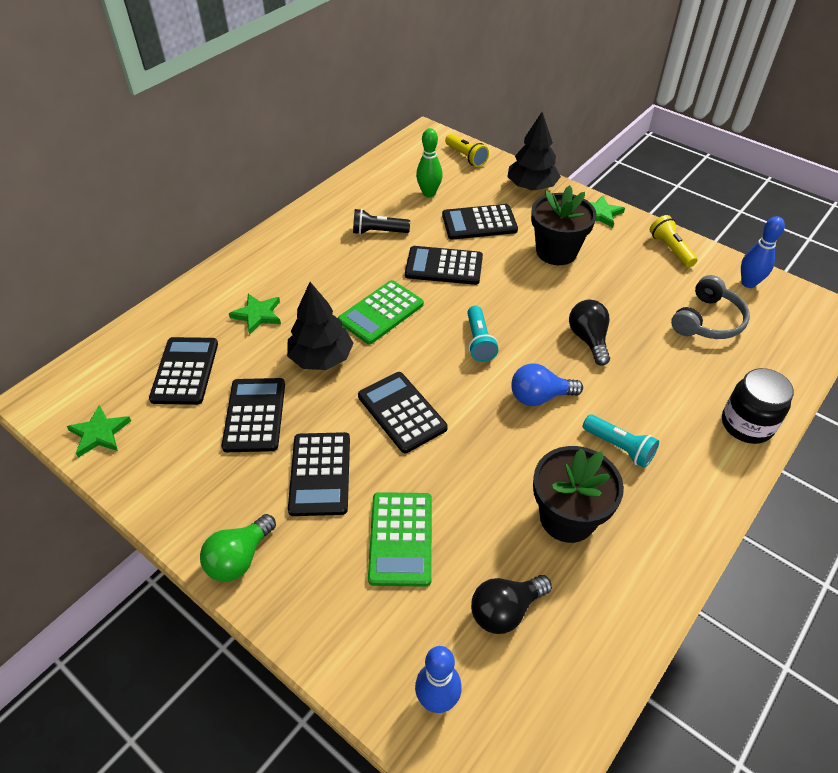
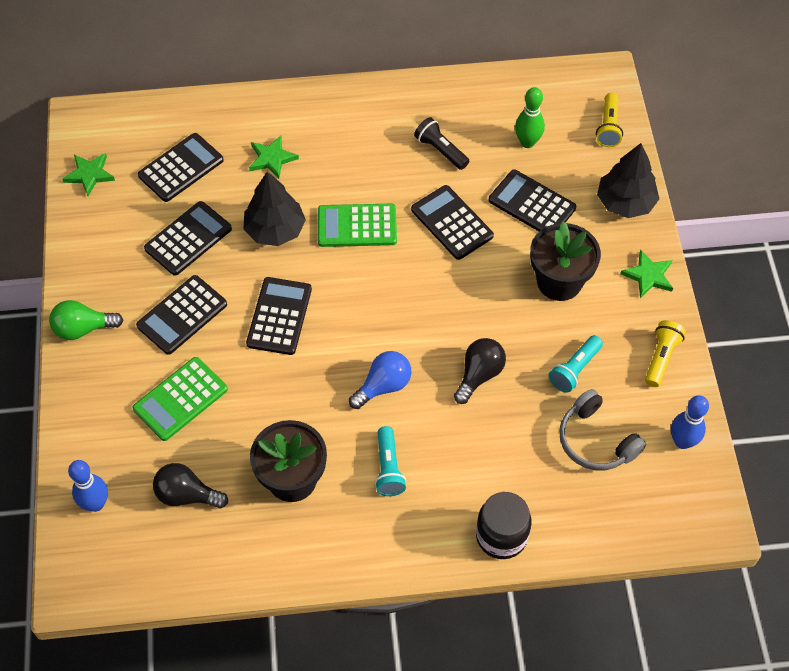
camera: 45 degrees right, 10 degrees up
turquoise flashlight [467,306,498,362] -> turquoise flashlight moved to [549,335,603,393]
blue light bulb [511,363,583,406] -> blue light bulb turned 105 degrees clockwise [349,351,411,409]
grey headphones [671,275,750,339] -> grey headphones turned 60 degrees clockwise [559,389,646,470]

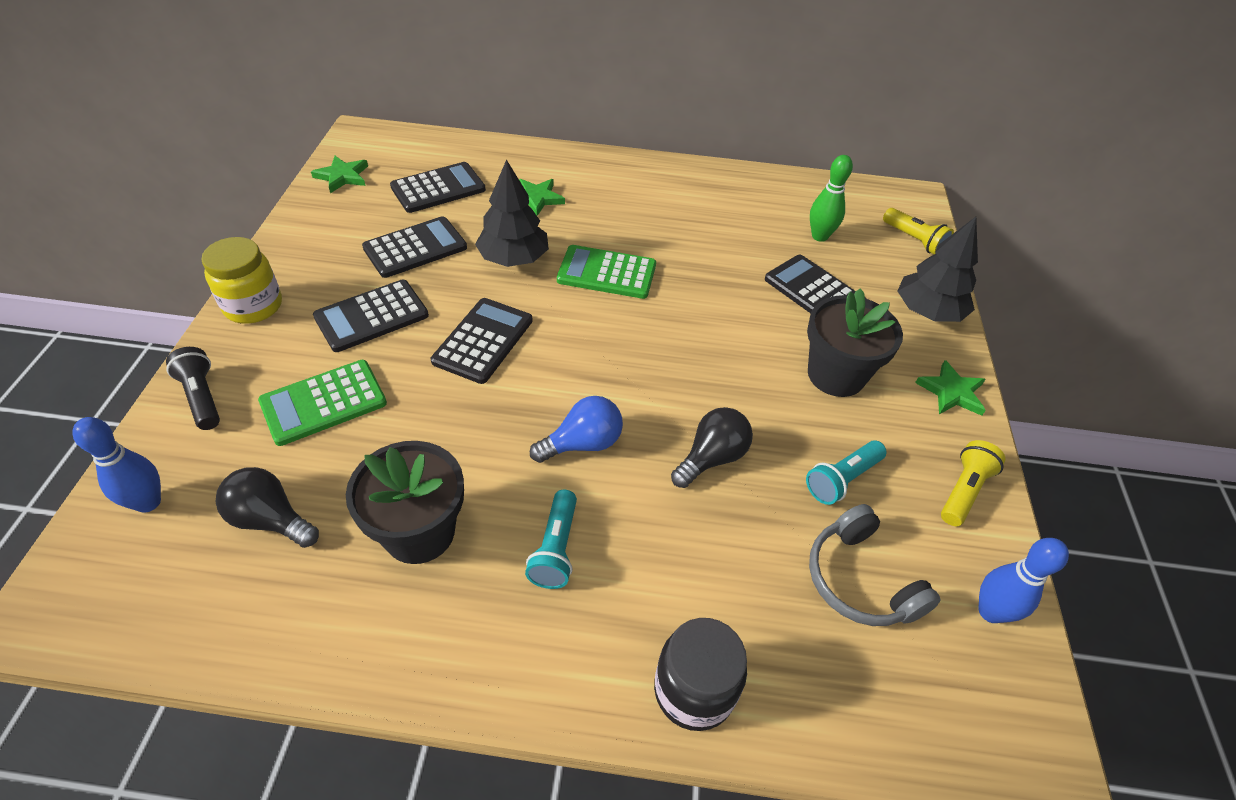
camera: 10 degrees right, 10 degrees down
green light bulb [49,300,123,340] -> yellow jar [201,237,282,324]
black calculator [411,185,494,260] -> none
black flashlight [414,117,469,170] -> black flashlight moved to [166,347,220,430]
yellow flashlight [596,93,623,147] -> yellow flashlight turned 60 degrees counterclockwise [883,208,954,255]

